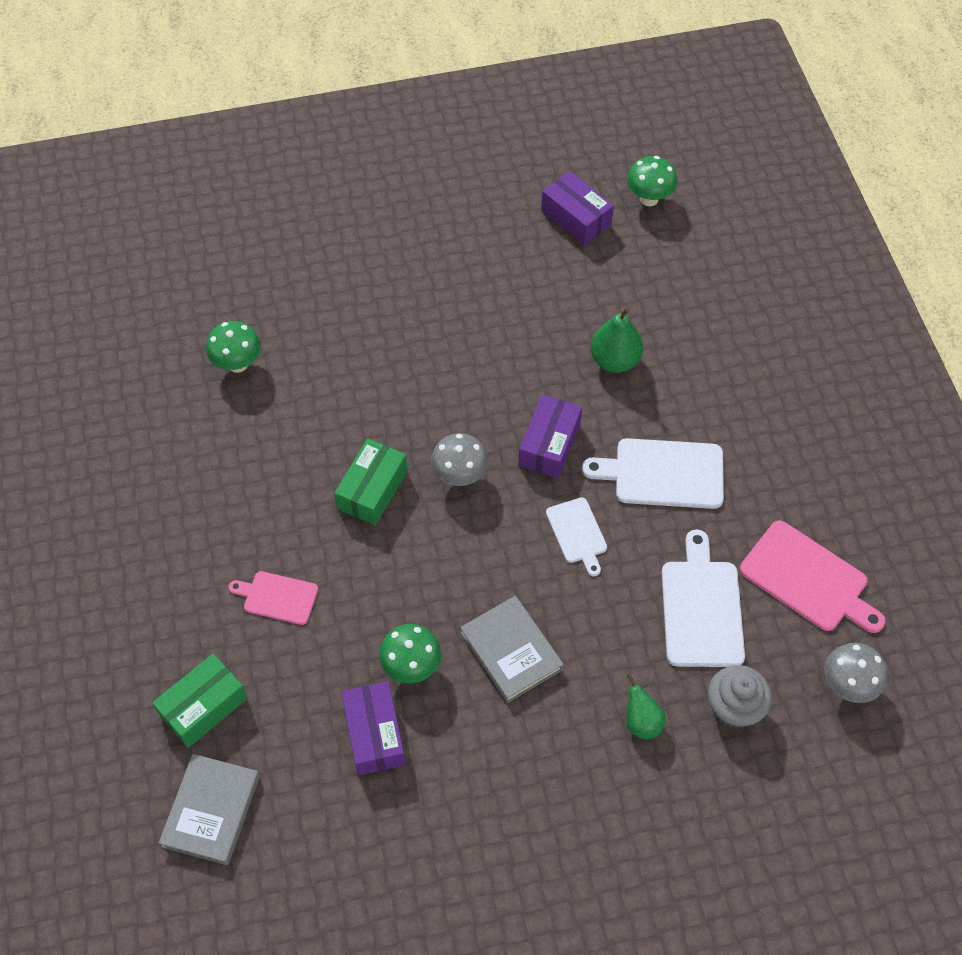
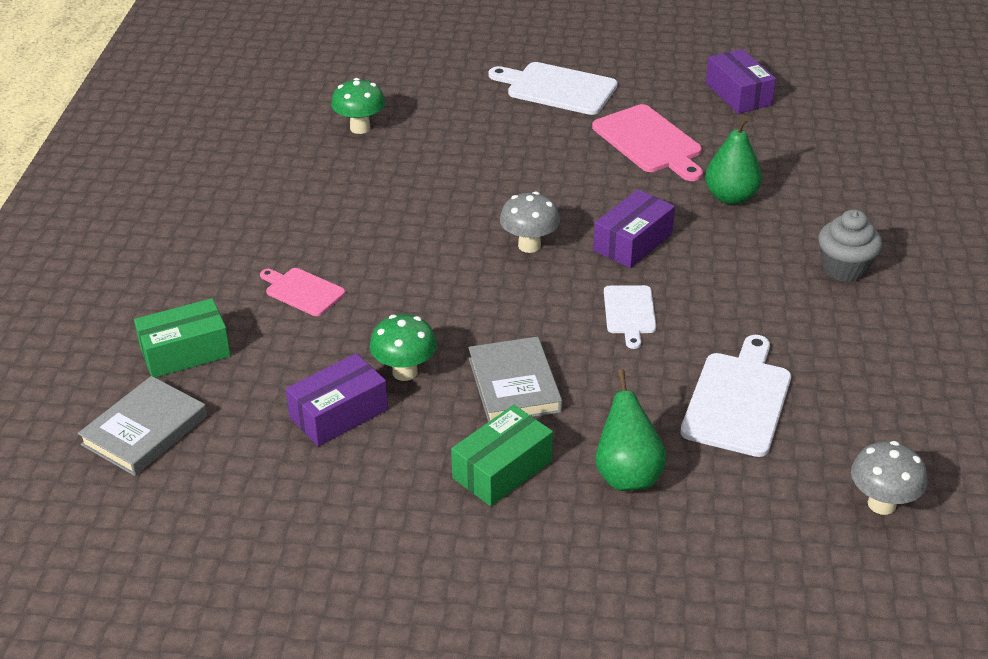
camera: 20 degrees right, 20 degrees down
green box [334,438,408,526] -> green box moved to [451,405,553,506]
purple box [342,681,406,775] -> purple box turned 45 degrees clockwise [286,353,388,446]
white cutting board [582,438,724,509] -> white cutting board moved to [489,62,618,115]
green pear [626,674,666,740] -> green pear [595,369,667,491], size x1.54
green mushroom [627,156,678,206] -> none
grey cupcake [708,665,772,728] -> grey cupcake moved to [818,209,882,282]
pink cutting board [740,520,885,633] -> pink cutting board moved to [592,104,703,181]

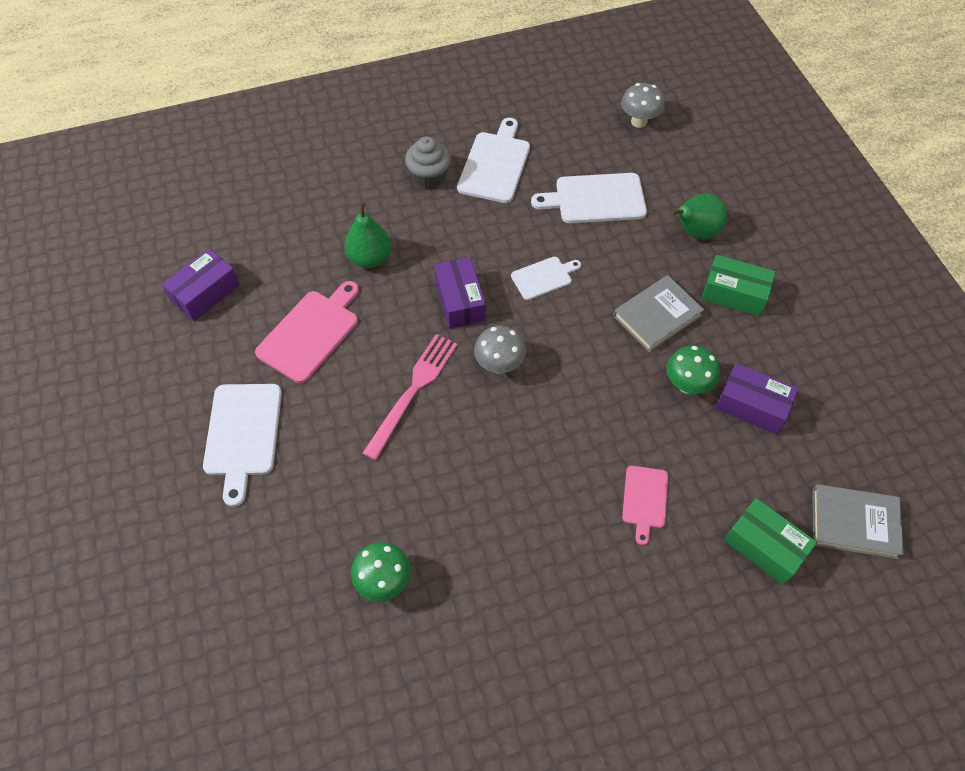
camera: 115 degrees left, 20 degrees up
purple box [593,189,675,268] -> purple box turned 60 degrees clockwise [434,257,486,328]
none -> pink fork [362,334,458,460]
none -> white cutting board [457,118,530,203]

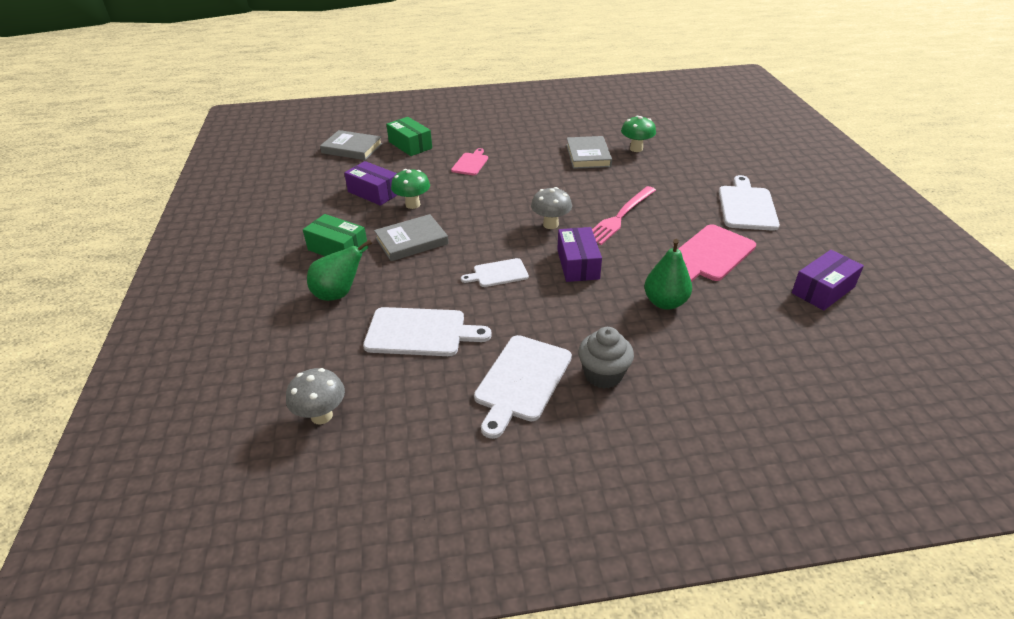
camera: 170 degrees left, 20 degrees down
none -> grey book [566,136,612,169]

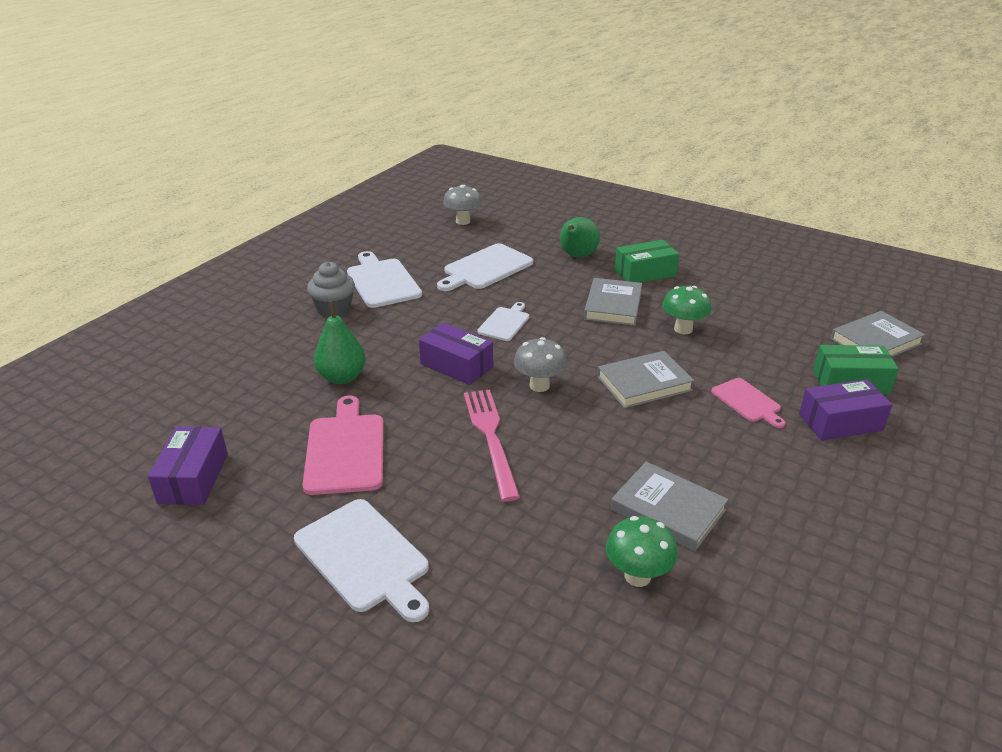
camera: 130 degrees right, 5 degrees down
purple box [344,161,397,206] -> purple box moved to [799,379,893,440]
none -> grey book [597,351,694,408]

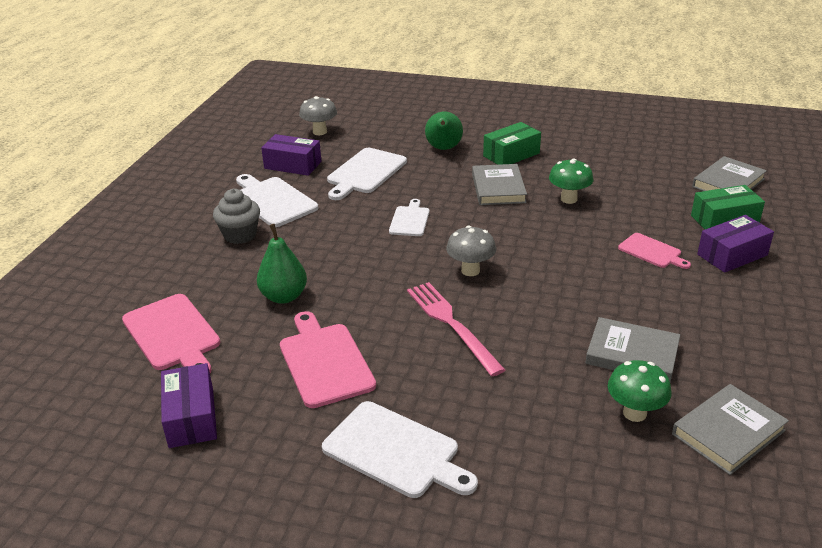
camera: 15 degrees left, 0 degrees up
purple box [419,322,493,385] -> purple box moved to [261,134,321,176]
grey book [597,351,694,408] -> grey book moved to [672,384,789,475]
none -> pink cutting board [122,294,220,373]

